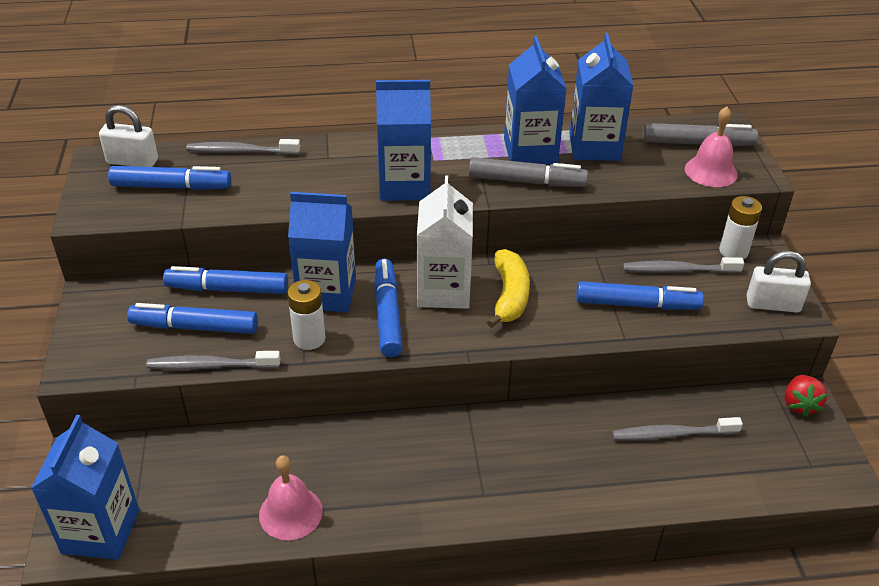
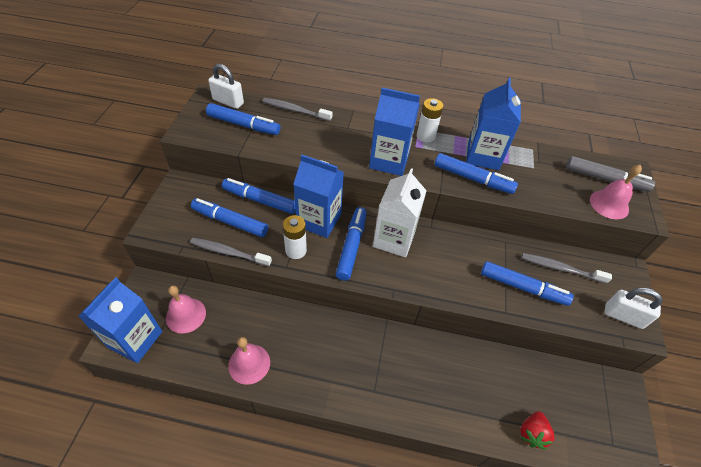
camera: 15 degrees right, 10 degrees up
grey marker [469,157,588,187] -> blue marker [434,153,518,194]
yellow banana [487,249,530,328] -> none
blue carton [570,33,633,161] -> none
grey toothbrush [612,417,743,441] -> none
white battery [719,196,762,259] -> white battery moved to [417,98,444,143]
red strawberry [785,375,827,417] -> red strawberry moved to [520,411,555,450]
none -> pink bell [166,286,206,333]

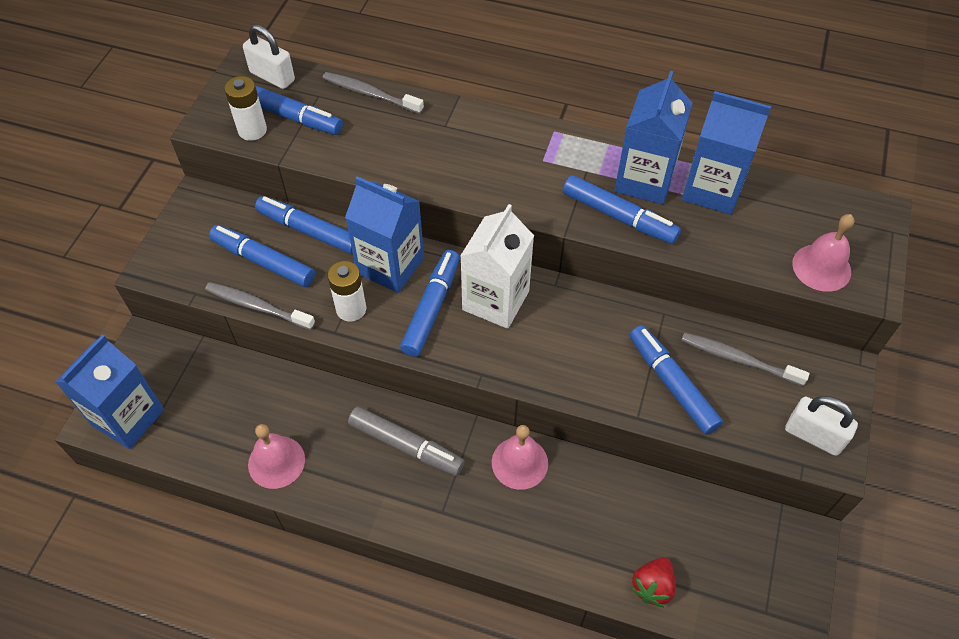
camera: 10 degrees right, 5 degrees up
pink bell [166,286,206,333] -> pink bell moved to [492,425,548,490]
blue carton [369,88,420,176] -> blue carton moved to [682,91,771,215]
white battery [417,98,444,143] -> white battery moved to [224,76,267,141]
blue marker [481,261,574,306] -> blue marker turned 150 degrees counterclockwise [630,325,723,435]
grey marker [566,156,655,192] -> grey marker moved to [348,407,465,476]

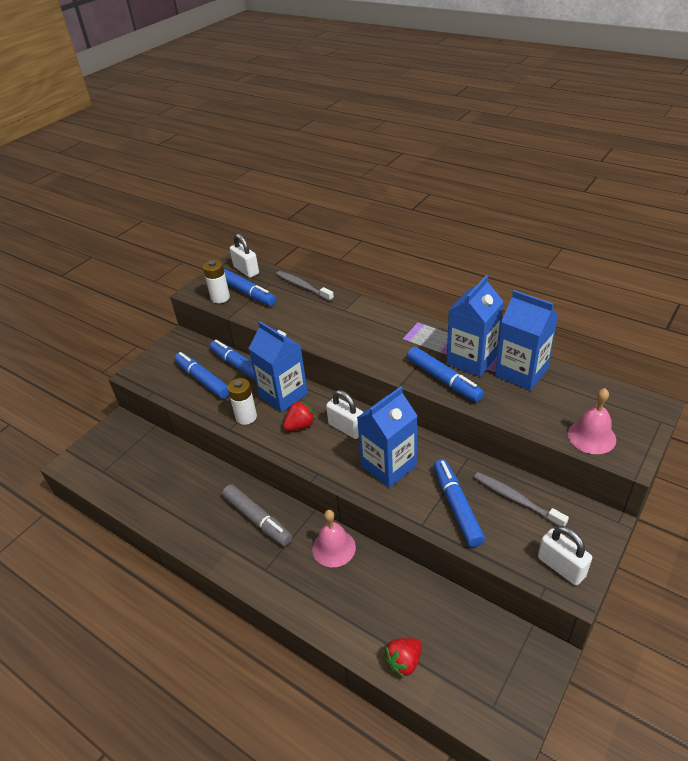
camera: 20 degrees right, 15 degrees down
blue carton [56,334,164,449] -> blue carton moved to [357,386,417,488]
grey toothbrush [205,282,315,330] -> none
pink bell [248,424,305,489] -> none
blue marker [400,250,460,357] -> red strawberry [283,400,315,431]
white carton [460,204,534,329] -> white padlock [326,390,364,439]

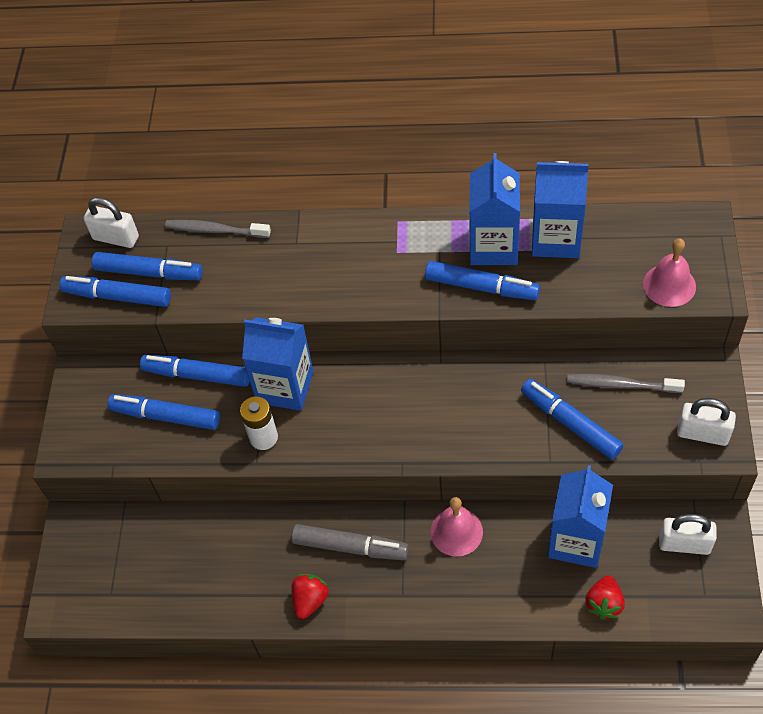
camera: 30 degrees left, 15 degrees up
white battery [203,260,230,303] -> blue marker [60,276,171,307]
red strawberry [283,400,315,431] -> red strawberry moved to [291,574,329,619]
white padlock [326,390,364,439] -> white padlock moved to [659,514,717,555]
blue carton [357,386,417,488] -> blue carton moved to [548,465,613,568]

